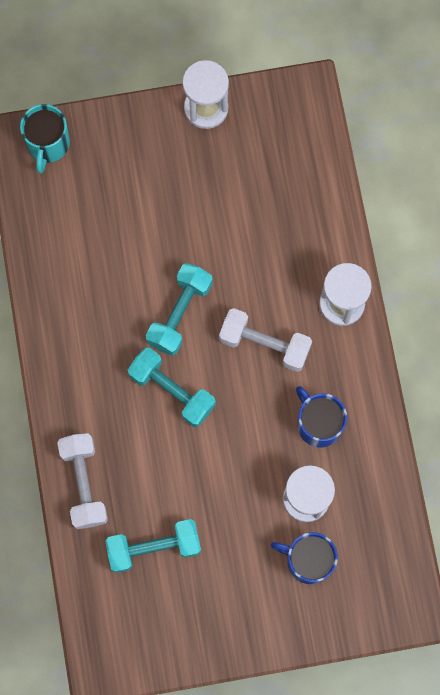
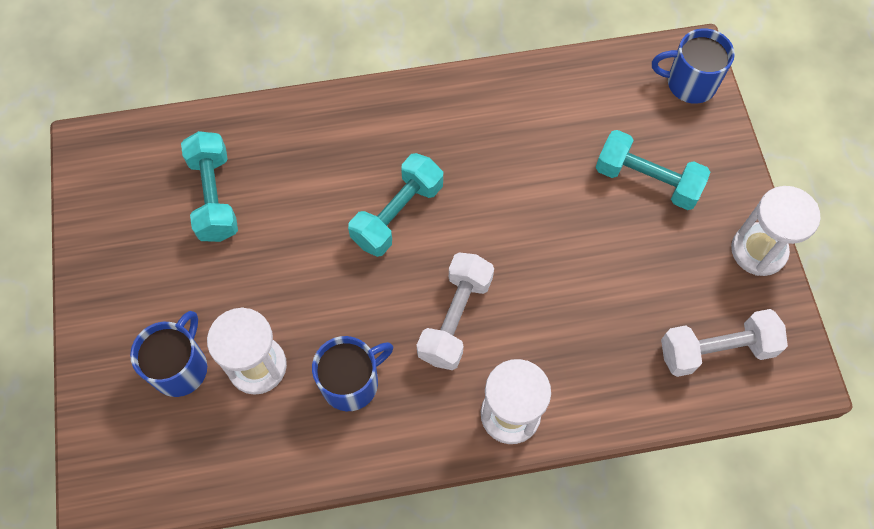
camera: 90 degrees right, 10 degrees down
turquoise mug [20,104,70,173] -> blue mug [652,28,735,104]
white dumbbell [58,433,108,529] -> white dumbbell moved to [661,309,788,377]
turquoise dumbbell [146,263,212,356] -> turquoise dumbbell moved to [595,130,710,210]

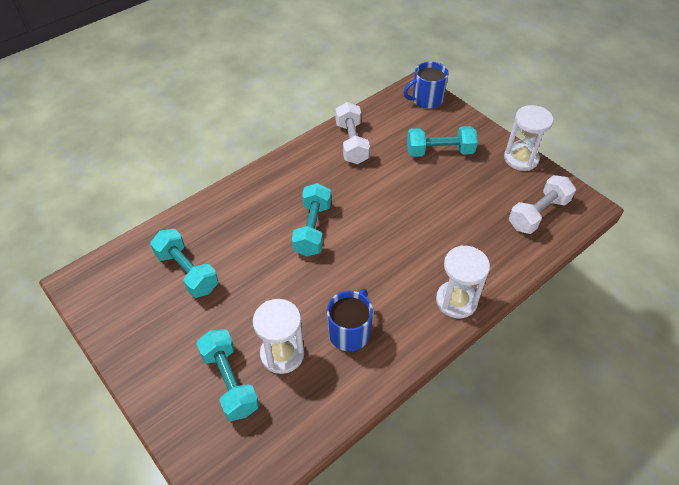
camera: 30 degrees left, 15 degrees down
blue mug [130,311,207,397] -> turquoise dumbbell [196,329,259,421]
white dumbbell [417,252,494,370] -> white dumbbell moved to [336,102,370,164]

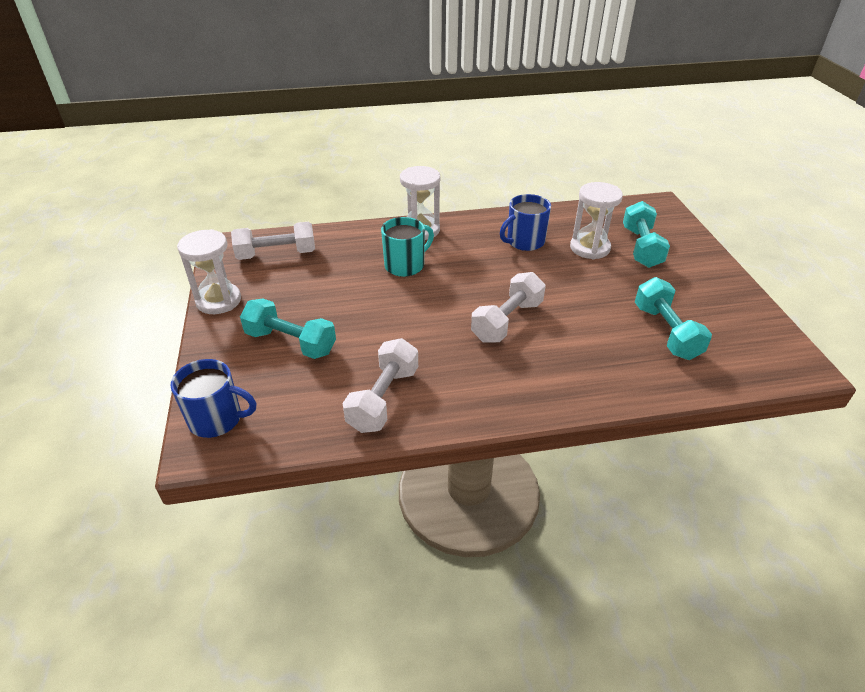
camera: 150 degrees left, 10 degrees down
turquoise dumbbell [292,183,331,257] -> white dumbbell [471,272,546,343]
none -> turquoise mug [381,217,434,277]

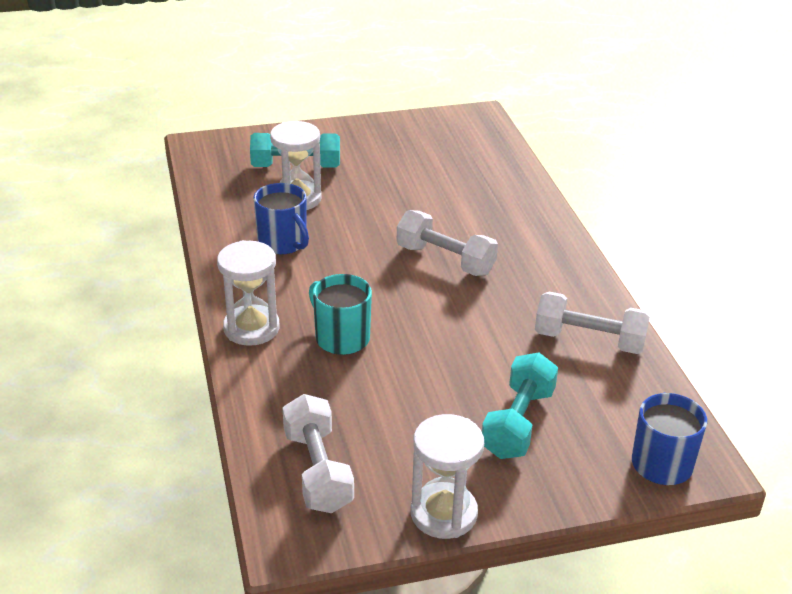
camera: 95 degrees left, 5 degrees down
turquoise dumbbell [635,277,712,360] -> none

